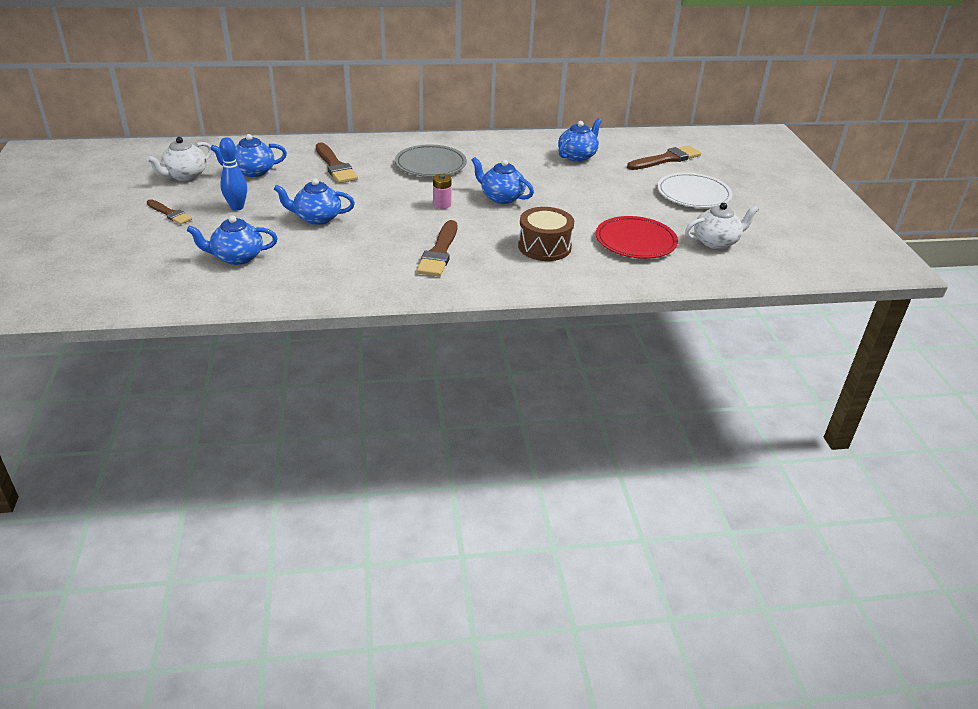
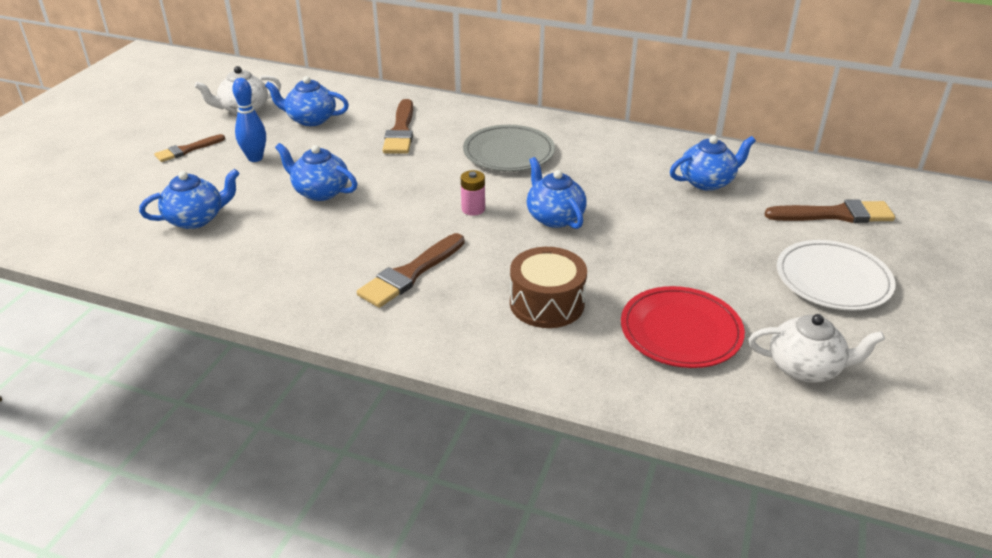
camera: 30 degrees right, 0 degrees up
brown brush [147,199,192,225] -> brown brush turned 75 degrees clockwise [154,134,225,162]
blue teapot [187,215,278,265] -> blue teapot turned 135 degrees clockwise [139,169,240,229]

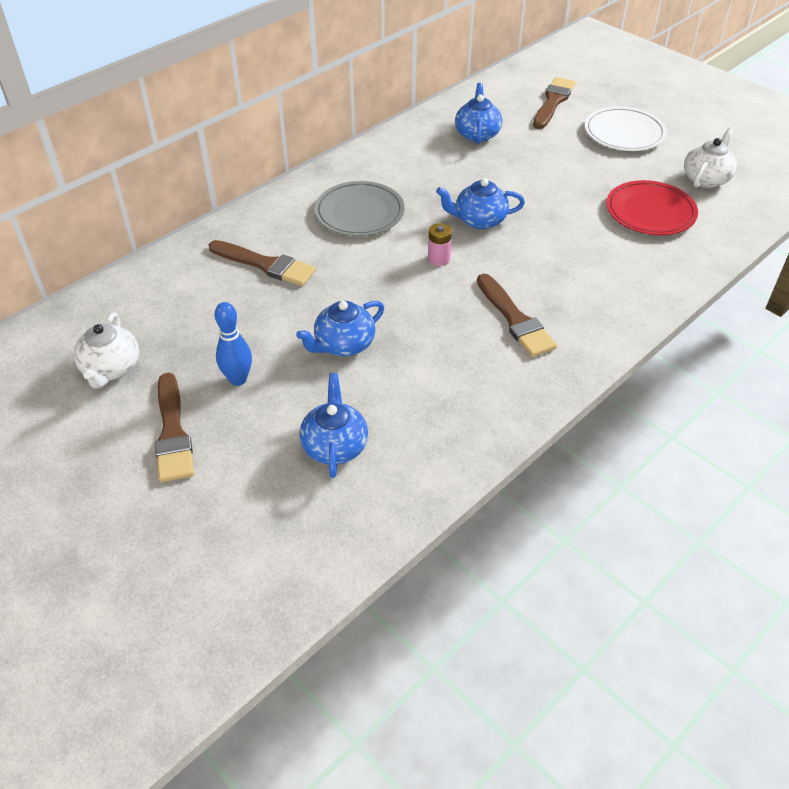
camera: 65 degrees left, 10 degrees up
brown brush [154,134,225,162] -> brown brush [155,373,194,482], size x1.59
blue teapot [265,76,349,126] -> none
brown drum [510,247,587,328] -> none

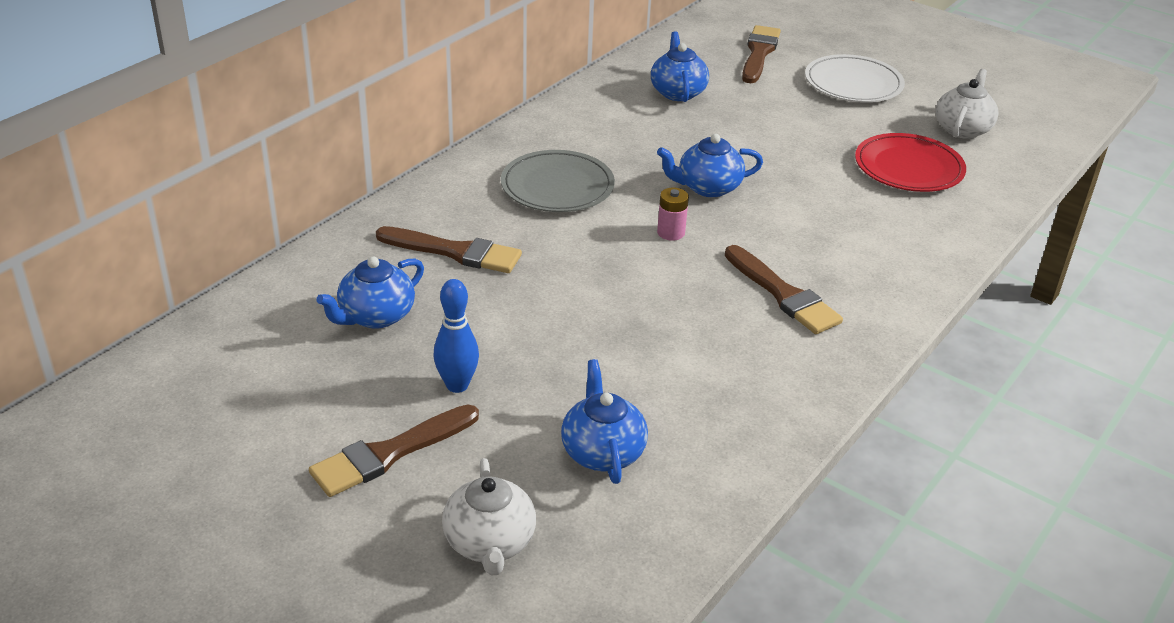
camera: 10 degrees left, 10 degrees down
white teapot [73,312,139,389] -> white teapot moved to [442,458,536,576]
brown brush [155,373,194,482] -> brown brush turned 75 degrees clockwise [309,404,479,497]
blue teapot [296,301,384,356] -> blue teapot moved to [316,257,424,329]

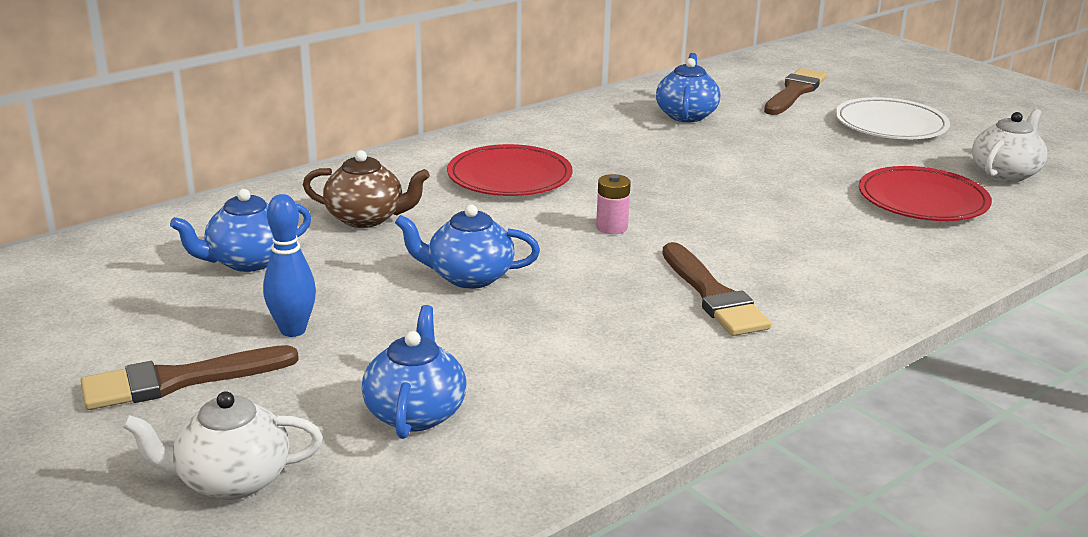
camera: 15 degrees right, 10 degrees down
brown brush [376,226,522,273] -> brown teapot [303,150,430,228]
white teapot [442,458,536,576] -> white teapot turned 75 degrees clockwise [122,391,323,500]
grey plate [501,150,615,212] -> red plate [447,144,573,196]
blue teapot [657,134,763,197] -> blue teapot moved to [395,204,540,289]

